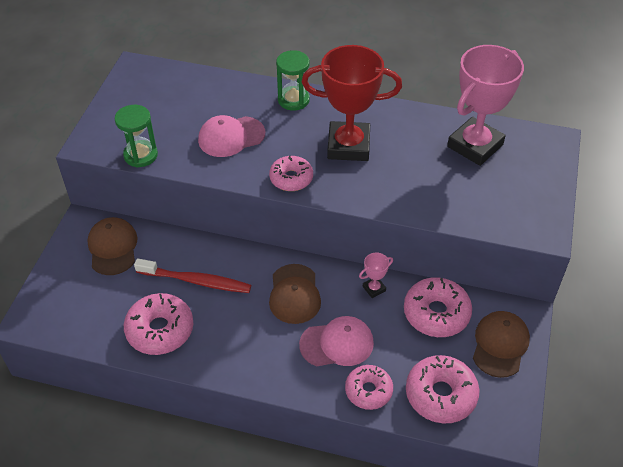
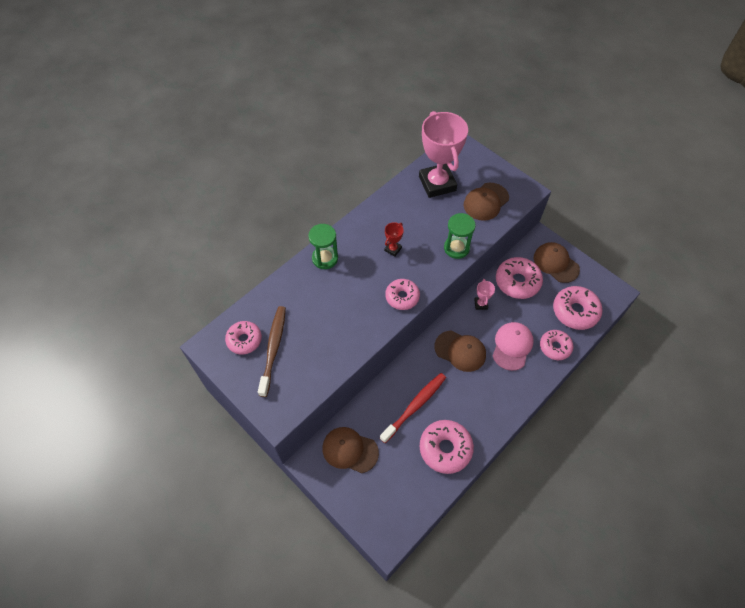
camera: 60 degrees left, 10 degrees up
green hourglass [115,105,158,167] -> green hourglass moved to [444,213,476,259]
pink cap [198,115,265,157] -> none
red trophy [302,45,402,161] -> red trophy [384,222,404,257], size x0.41
none -> pink donut [225,321,262,354]
none -> brown toothbrush [258,306,286,397]
none -> brown cap [464,183,509,221]

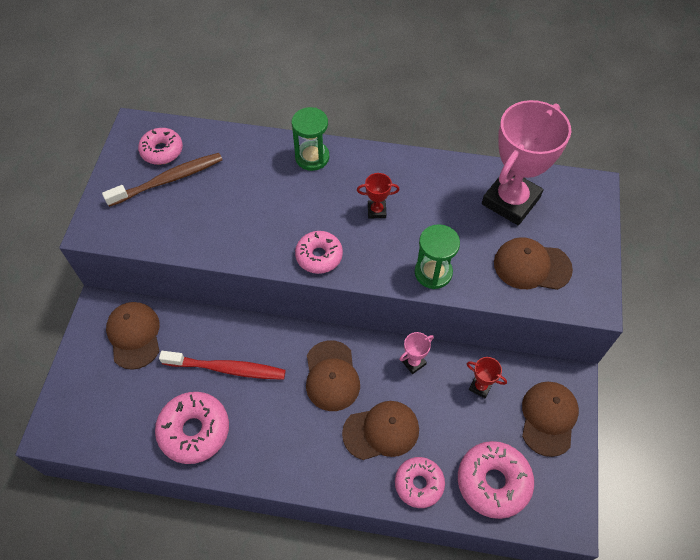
camera: 55 degrees right, 0 degrees up
pink cap [493,322,534,371] -> brown cap [342,401,419,460]
pink donut [496,257,543,299] -> red trophy [467,357,507,398]

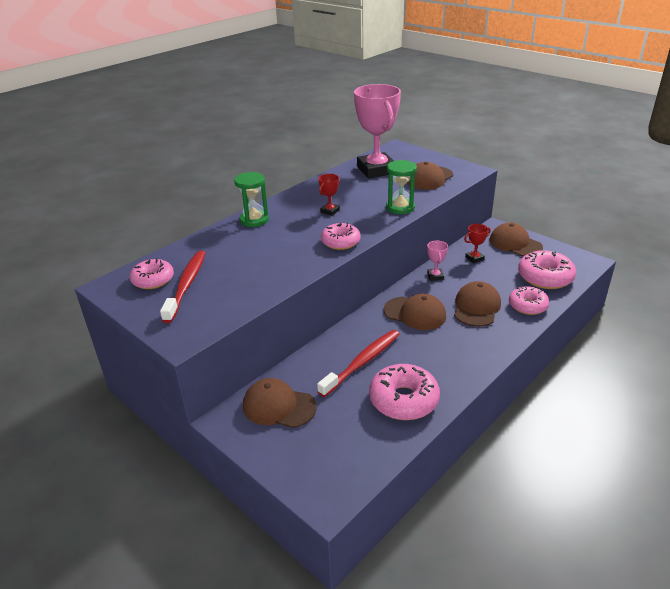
camera: 55 degrees left, 25 degrees down
brown toothbrush [102,153,222,207] -> red toothbrush [160,251,205,323]

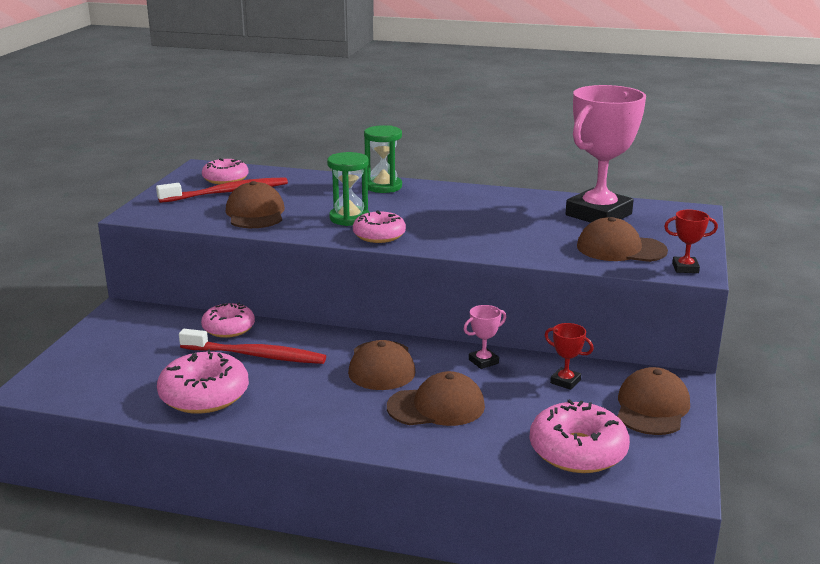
camera: 60 degrees right, 10 degrees down
brown cap [243,378,317,428] -> brown cap moved to [226,181,285,228]
red trophy [319,174,340,216] -> red trophy moved to [664,210,718,273]
green hourglass [386,160,417,214] -> green hourglass moved to [327,152,369,226]
pink donut [509,286,549,315] -> pink donut moved to [201,302,255,338]

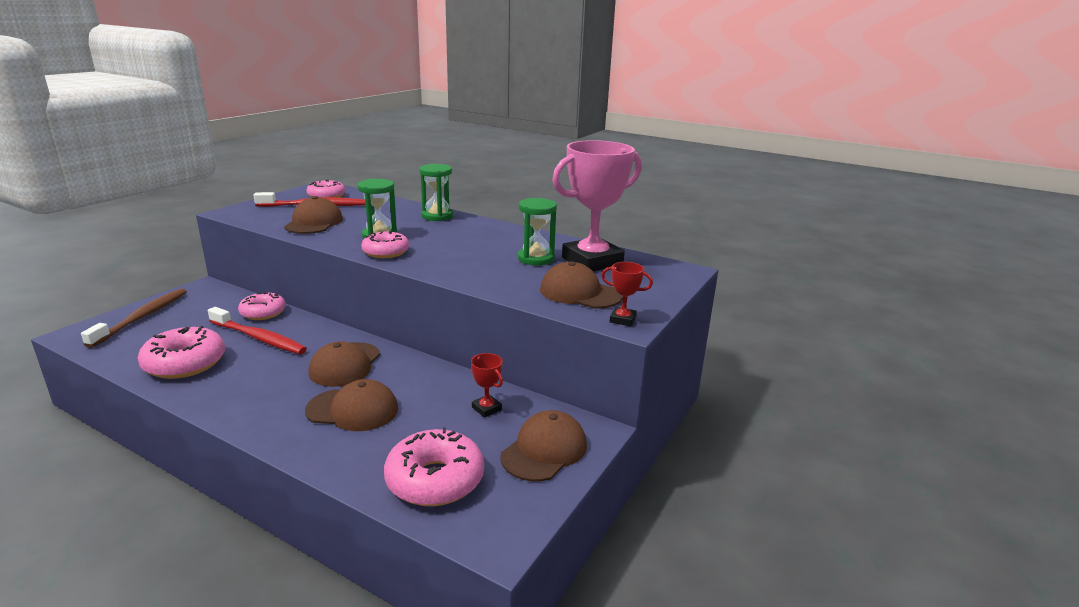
camera: 15 degrees right, 0 degrees up
pink trophy [463,305,506,369] -> none
none -> brown toothbrush [81,288,187,348]
none -> green hourglass [518,198,557,266]

